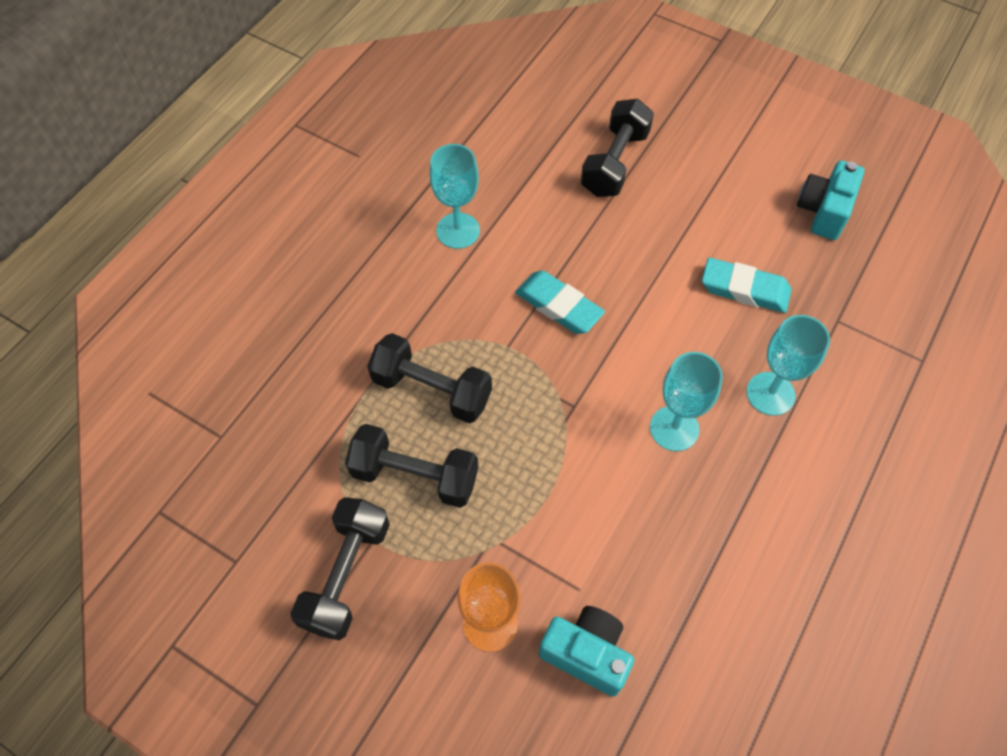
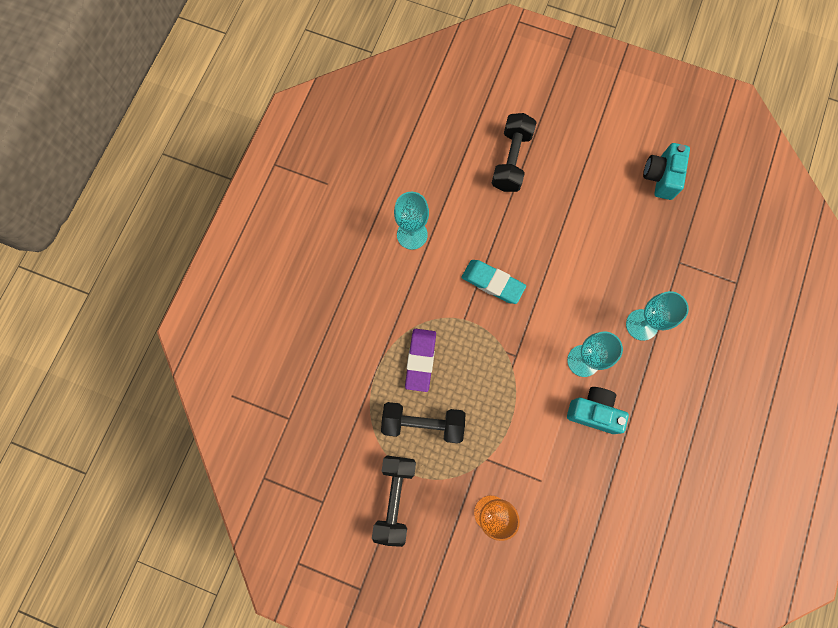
camera: 10 degrees left, 15 degrees up
black dumbbell [367,333,492,423] -> purple eraser [405,329,436,392]
turquoise camera [539,606,634,697] -> turquoise camera moved to [567,387,629,434]
turquoise eraser [702,258,791,313] -> none

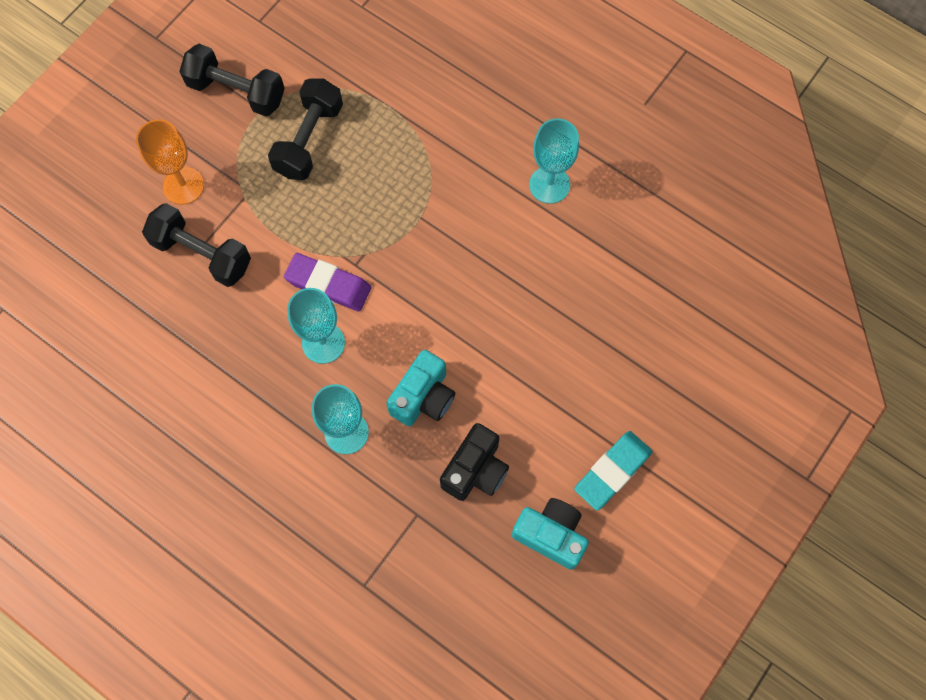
camera: 105 degrees right, 5 degrees down
purple eraser [405,329,436,392] -> purple eraser moved to [284,253,371,311]
turquoise eraser [461,260,526,304] -> turquoise eraser moved to [574,431,652,511]
black dumbbell [492,113,537,192] -> black dumbbell moved to [142,203,251,287]
turquoise camera [567,387,629,434] -> turquoise camera moved to [386,350,455,426]
none -> black camera [440,423,509,501]

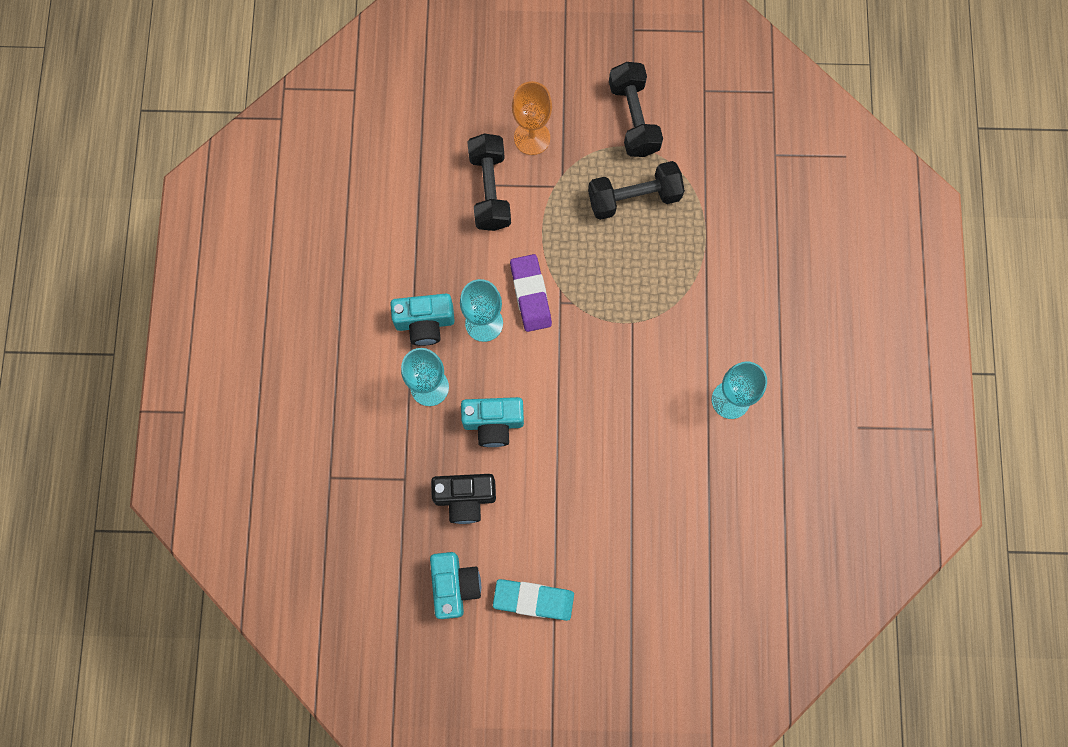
camera: 55 degrees right, 5 degrees up
none -> turquoise camera [390,294,455,346]

